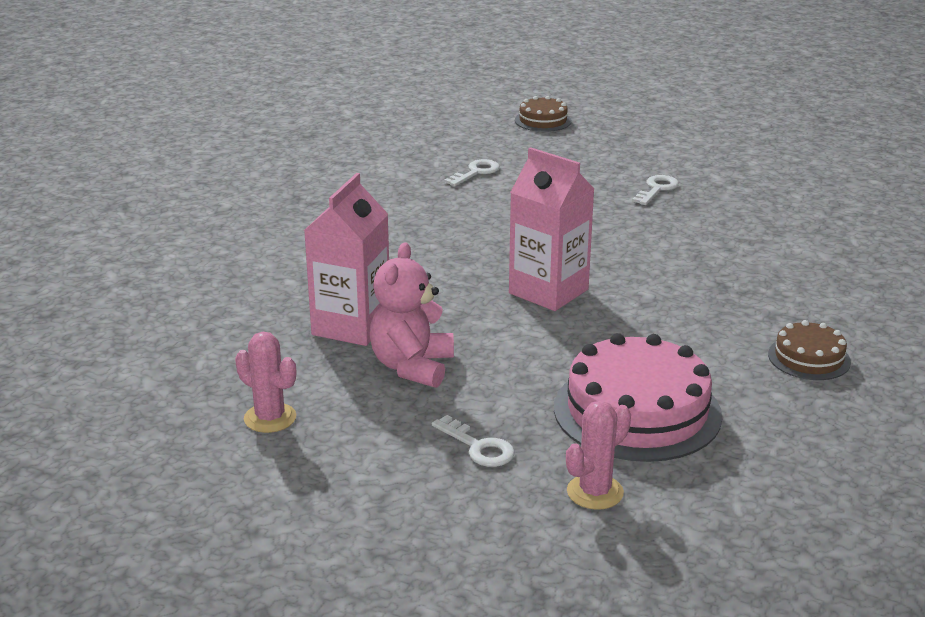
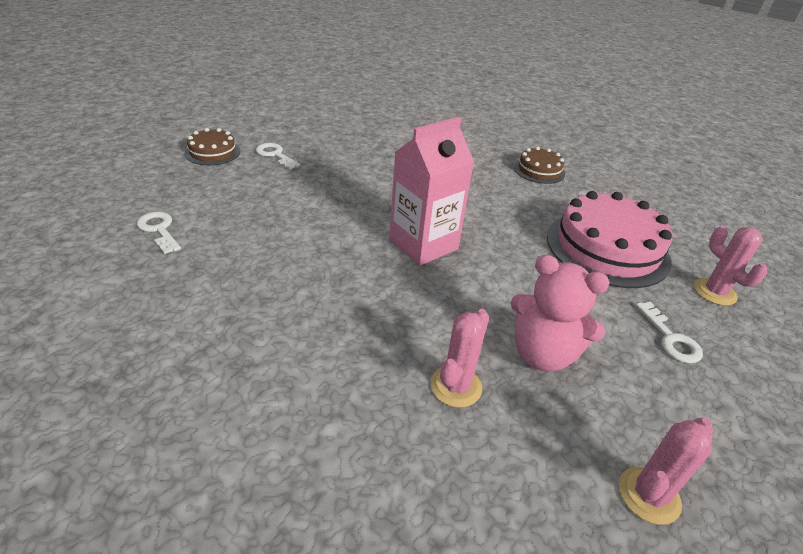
camera: 80 degrees left, 10 degrees up
pink carton [304,173,389,346] -> pink cactus [431,309,489,408]
white key [432,415,515,467] -> white key turned 105 degrees clockwise [635,302,703,363]
brown cake [515,96,572,132] -> brown cake moved to [185,128,240,165]

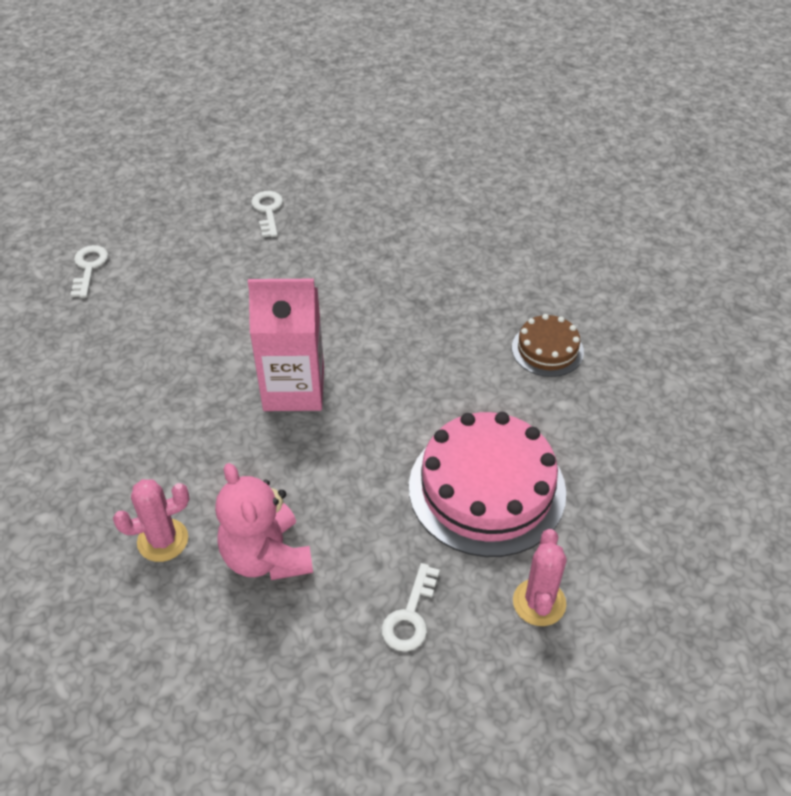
camera: 40 degrees right, 10 degrees up
brown cake [185,128,240,165] -> none
pink cactus [619,418,713,525] -> none

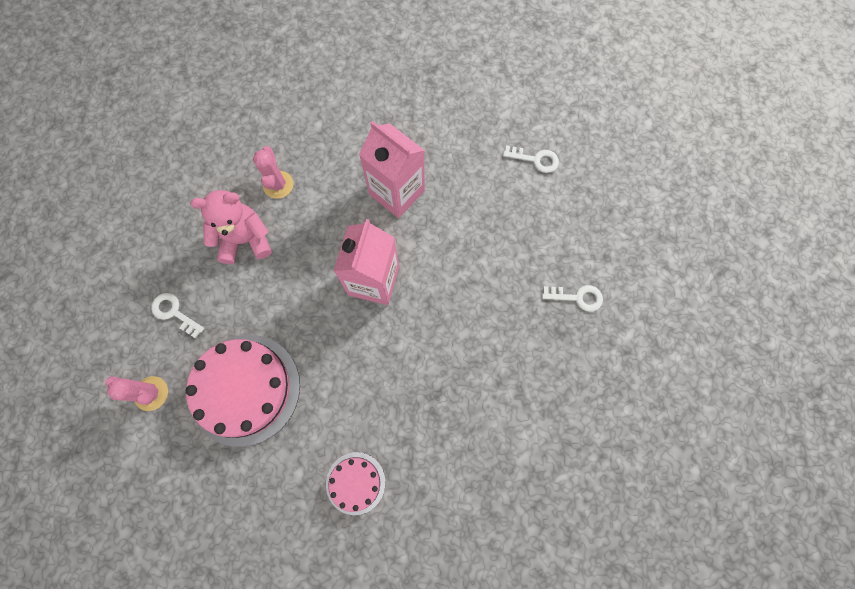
camera: 105 degrees right, 25 degrees up
brown cake [512,314,584,377] -> pink cake [326,452,385,515]
none -> pink carton [359,121,425,218]

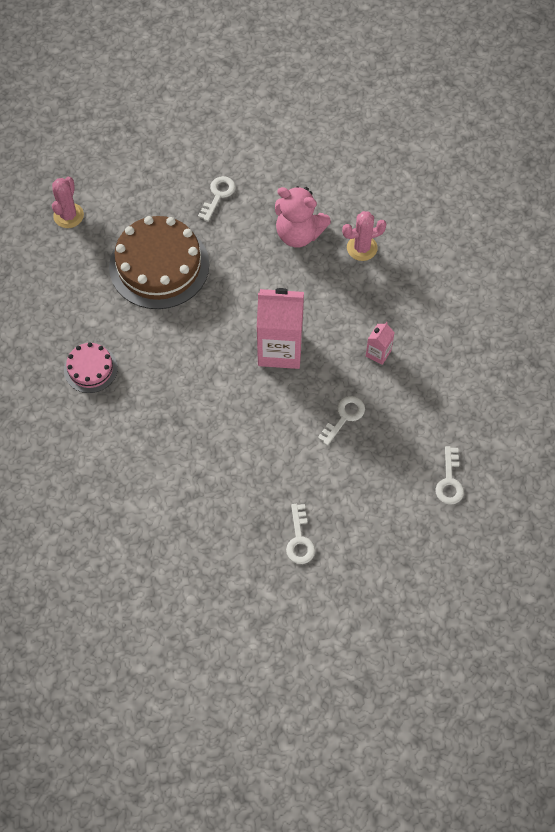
camera: 80 degrees right, 10 degrees down
pink cactus [105,376,168,411] -> pink cactus moved to [52,177,84,228]
pink cake [186,335,300,447] -> brown cake [109,216,209,309]
pink teddy bear [190,190,272,264] -> pink teddy bear turned 135 degrees clockwise [275,186,331,247]
pink carton [359,121,425,218] -> pink carton [366,322,395,365], size x0.46
none -> white key [318,396,365,446]

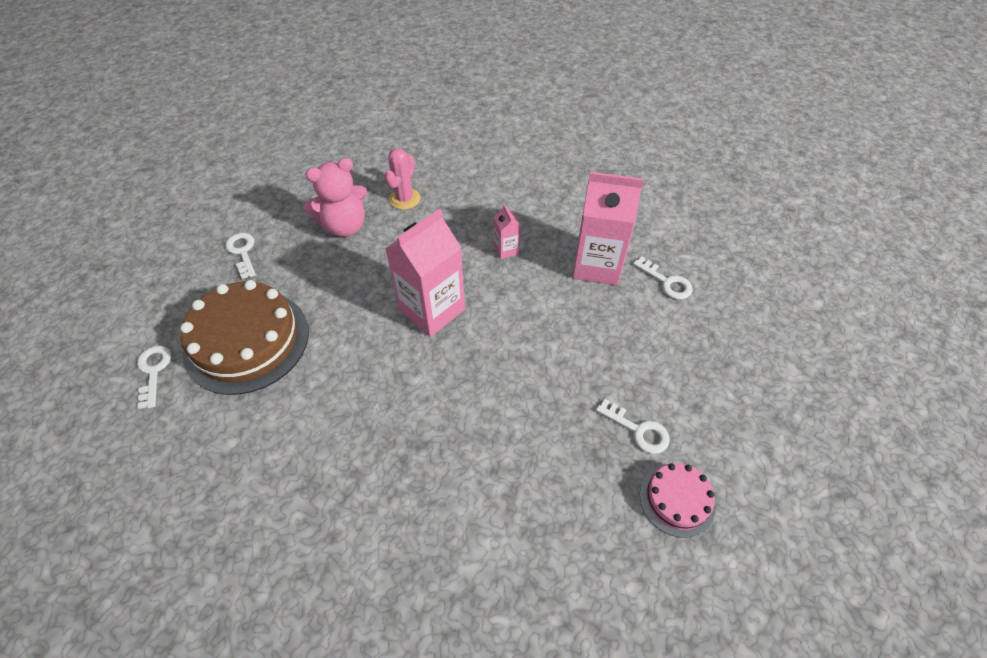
camera: 50 degrees left, 10 degrees down
pink cactus [52,177,84,228] -> none
pink cake [64,342,118,393] -> pink cake moved to [640,463,716,538]
white key [318,396,365,446] -> white key moved to [137,345,171,409]
none -> pink carton [572,172,644,285]

